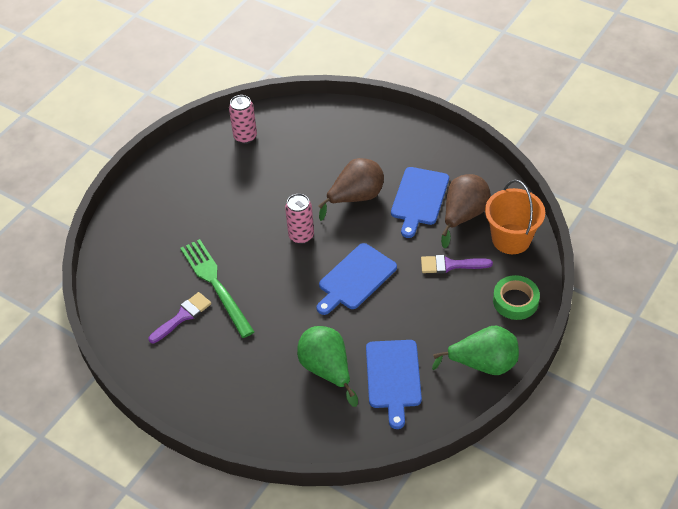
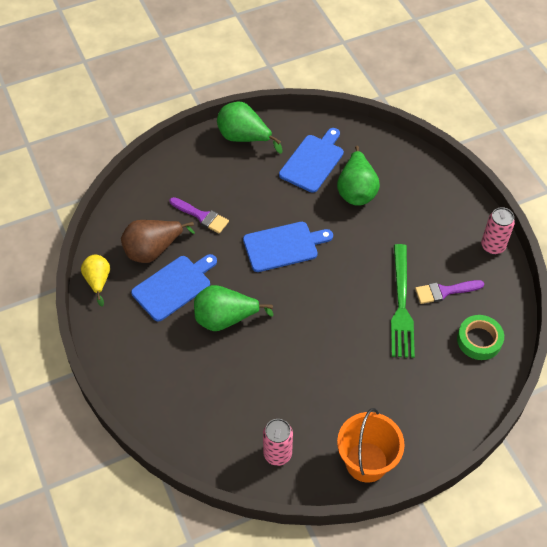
camera: 150 degrees left, 5 degrees up
pink can [285,194,314,244] -> pink can moved to [481,207,515,255]
brown pear [318,158,384,221] -> green pear [194,285,274,331]
orange bucket [485,180,545,254] -> orange bucket moved to [337,408,405,483]
green tape [493,275,540,320] -> green tape moved to [457,315,504,360]
none -> yellow pear [81,255,110,306]

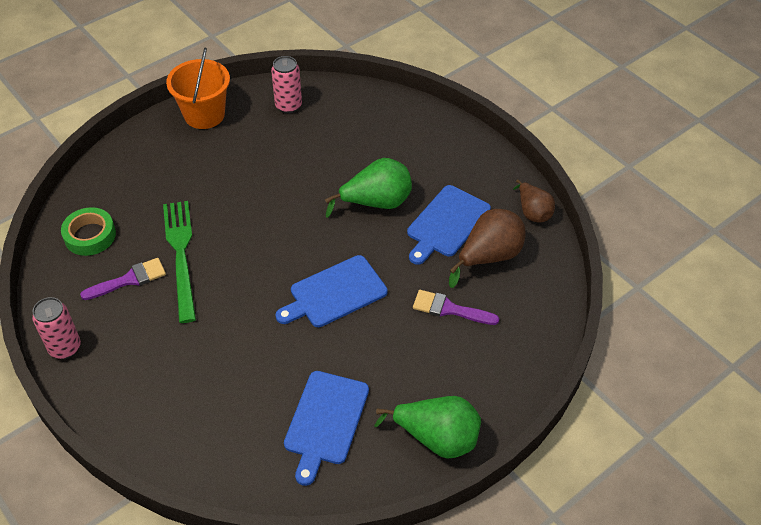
camera: 165 degrees right, 5 degrees down
yellow pear [81,255,110,306] -> brown pear [513,179,555,223]
green pear [337,146,380,206] -> none

